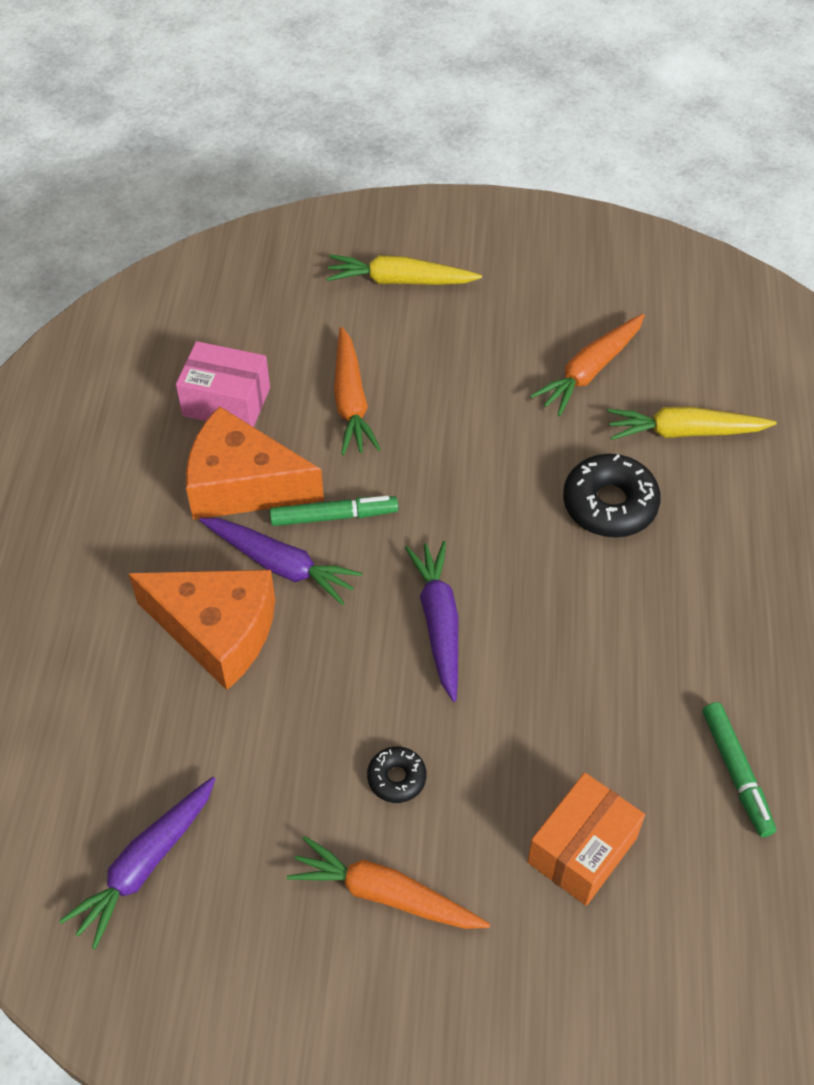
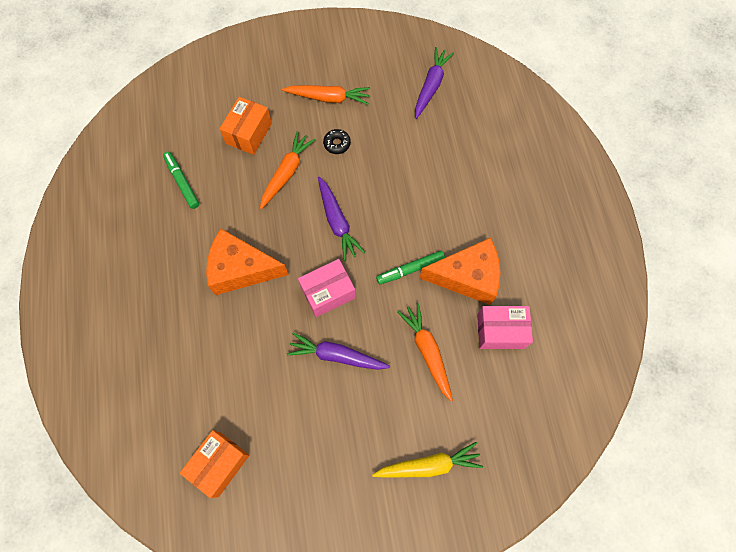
camera: 165 degrees right, 15 degrees up
orange cheese [128,570,275,690] -> orange cheese moved to [206,229,289,295]
purple carrot [199,518,363,605] -> purple carrot moved to [287,332,390,370]
orange carrot [530,314,645,416] -> orange carrot moved to [260,131,315,209]
black donut [563,454,661,537] -> none
yellow carrot [607,407,777,440] -> none
none -> orange box [180,430,250,498]
none -> pink box [298,259,356,317]

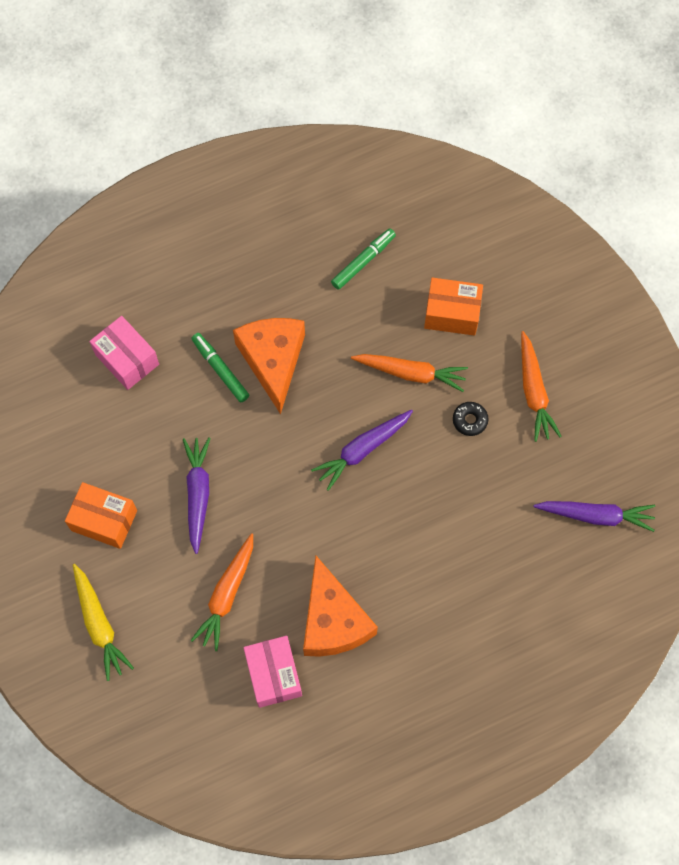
camera: 75 degrees right, 0 degrees up
orange box [180,430,250,498] -> orange box moved to [65,482,137,549]
pink box [298,259,356,317] -> pink box moved to [89,316,159,390]
green marker [376,251,445,284] -> green marker moved to [191,333,249,403]
orange carrot [397,303,453,401] -> orange carrot turned 150 degrees clockwise [190,533,253,651]

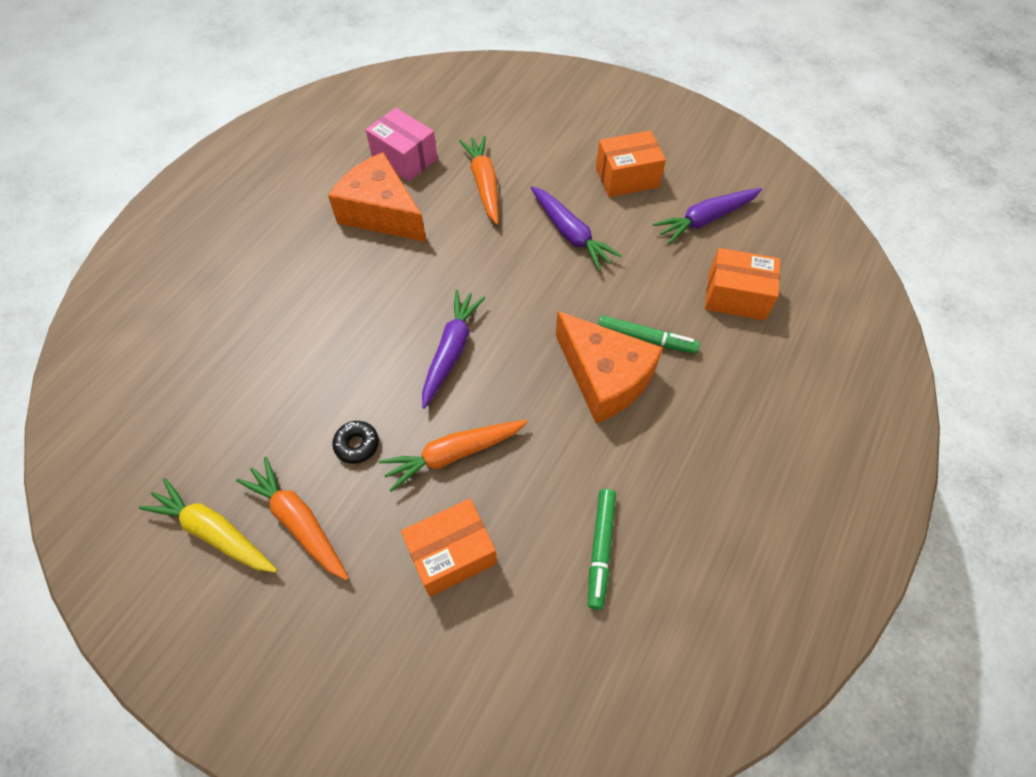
camera: 145 degrees right, 10 degrees down
yellow carrot [73,564,134,681] -> yellow carrot moved to [139,478,277,573]
pink box [89,316,159,390] -> orange box [705,248,780,320]
purple carrot [533,501,655,532] -> purple carrot moved to [653,188,762,244]

